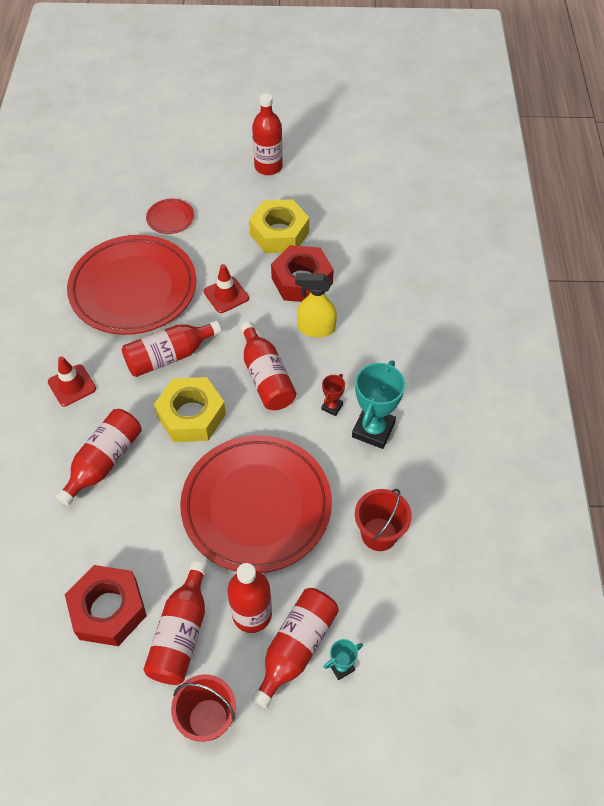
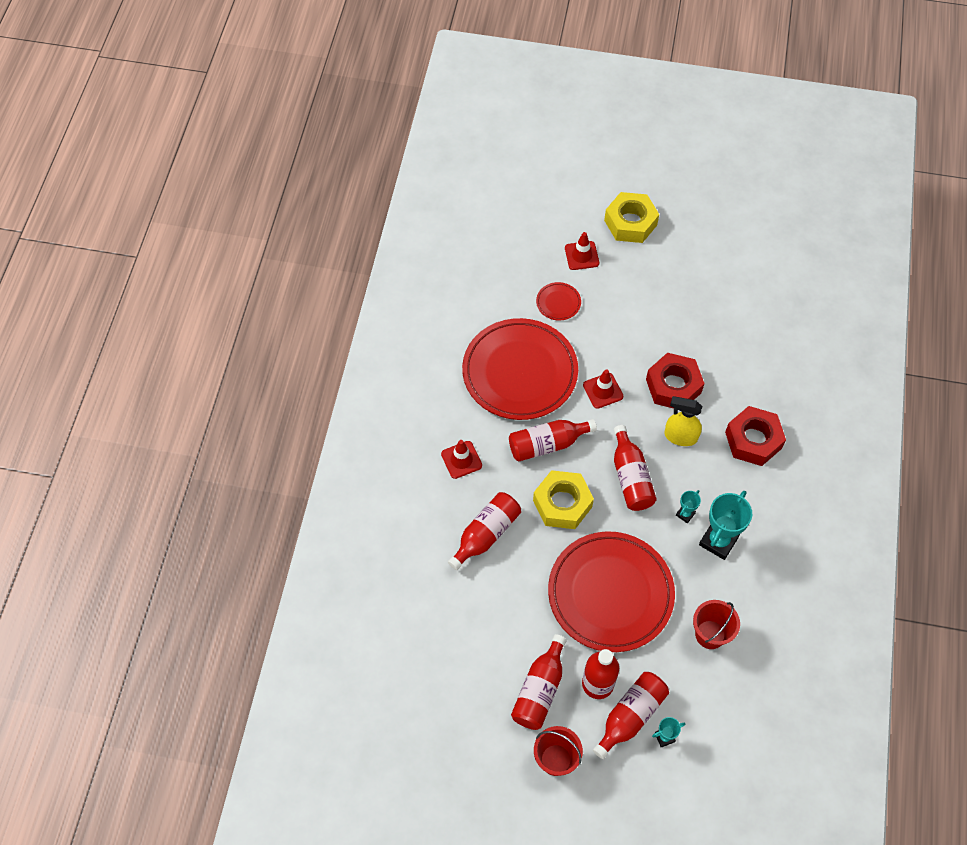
camera: 10 degrees right, 5 degrees up
red nut [65,565,147,646] -> red nut moved to [725,406,786,466]
yellow nut [249,199,309,253] -> yellow nut moved to [604,192,659,243]
red bottle [252,93,283,175] -> none
red trophy [321,374,345,416] -> turquoise trophy [676,490,701,523]
none -> red traffic cone [565,232,599,270]

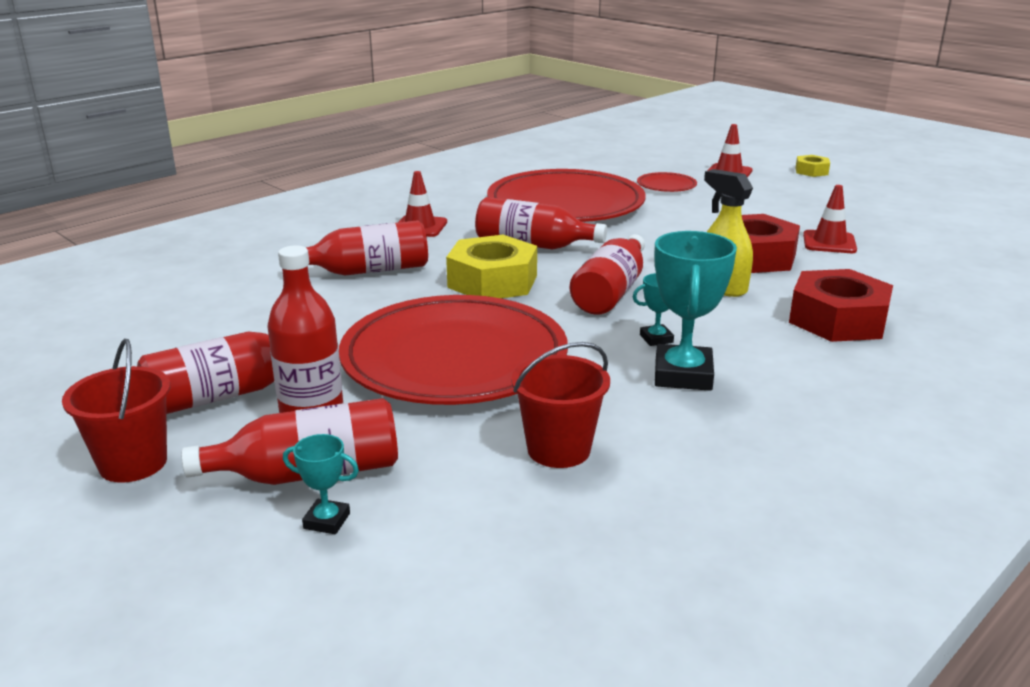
camera: 35 degrees right, 35 degrees down
red traffic cone [583,369,623,409] -> red traffic cone moved to [803,185,857,253]
yellow nut [604,192,659,243] -> yellow nut [796,155,830,177], size x0.51
turquoise trophy [699,491,752,560] -> turquoise trophy turned 60 degrees counterclockwise [654,231,737,391]

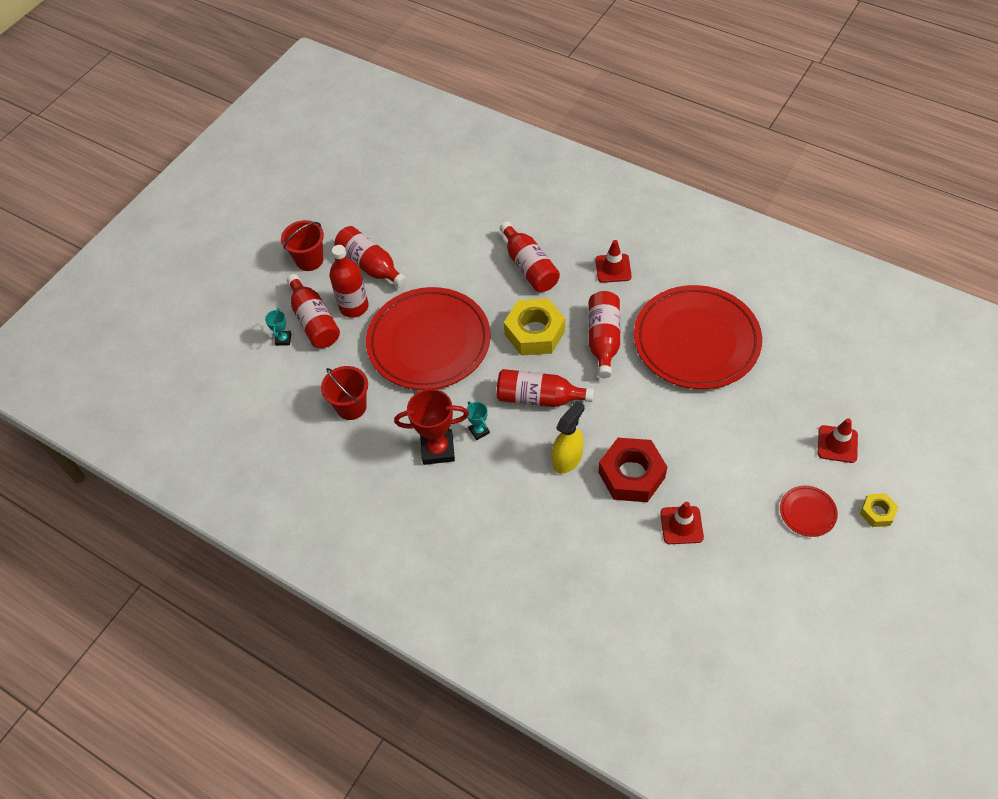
camera: 80 degrees right, 30 degrees up
red plate [637,172,697,192] -> red plate moved to [780,486,838,537]
turquoise trophy [654,231,737,391] -> red trophy [394,389,469,465]
red nut [789,269,893,342] -> none

